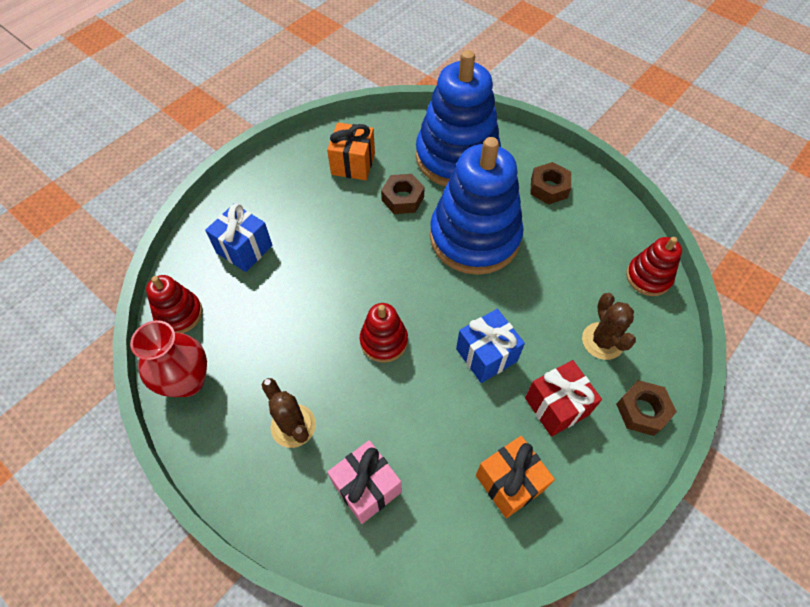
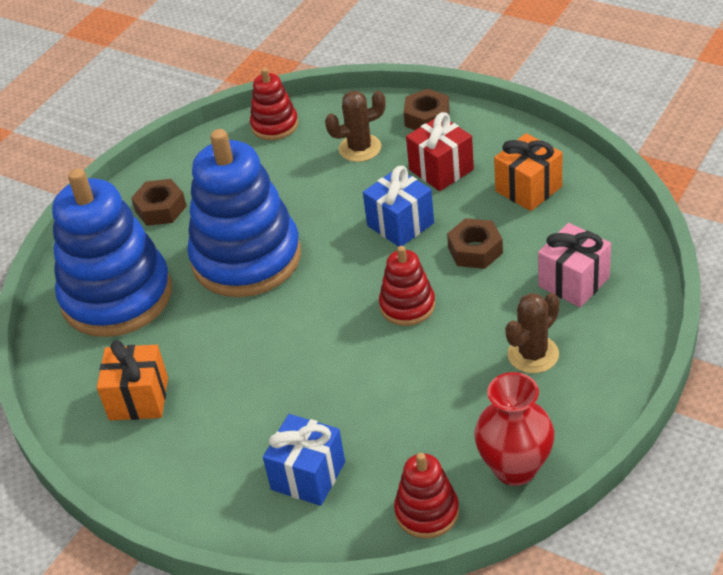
camera: 95 degrees left, 15 degrees down
brown nut [381,174,425,214] -> brown nut moved to [447,218,503,269]

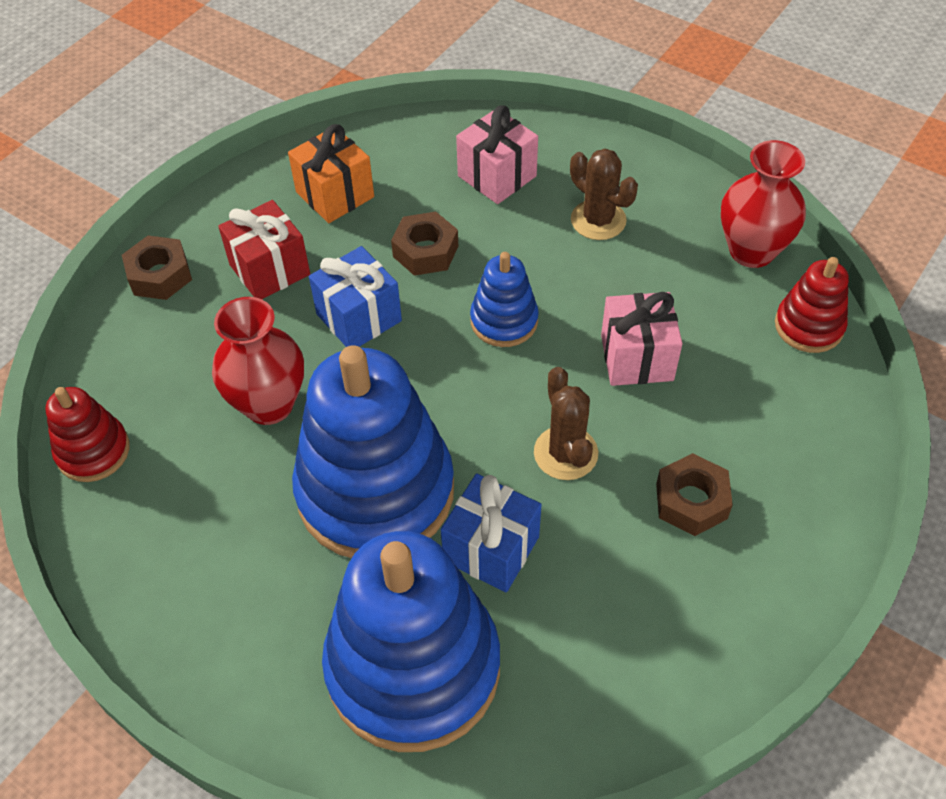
camera: 90 degrees left, 10 degrees up
orange gift [97,340,168,420] -> none
brown nut [131,179,186,226] -> brown nut moved to [656,453,733,536]
blue gift [263,414,345,506] -> blue gift moved to [441,474,541,592]
brown cactus [325,91,386,162] -> brown cactus moved to [534,367,598,480]
red stacking toy [379,246,435,326] -> blue stacking toy [470,252,539,347]
none -> red vase [212,297,304,425]
none -> pink gift [601,292,683,386]

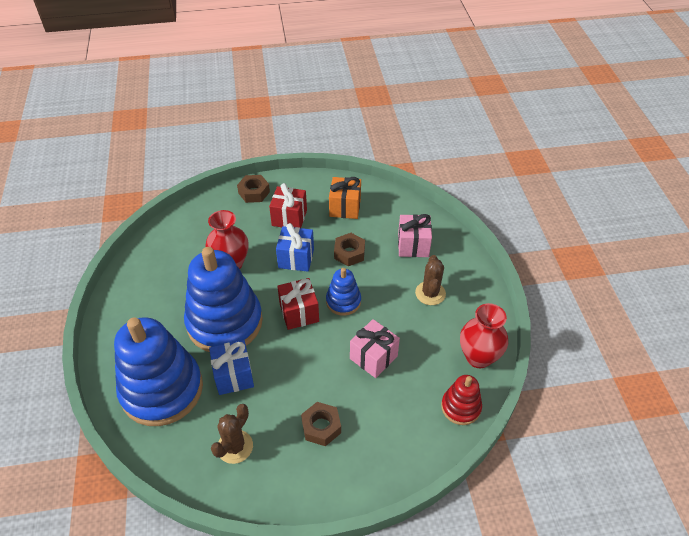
camera: 45 degrees right, 5 degrees down
red stacking toy [46,387,130,482] -> none
brown cactus [534,367,598,480] -> brown cactus moved to [211,404,253,464]
none -> red gift [277,278,319,330]

